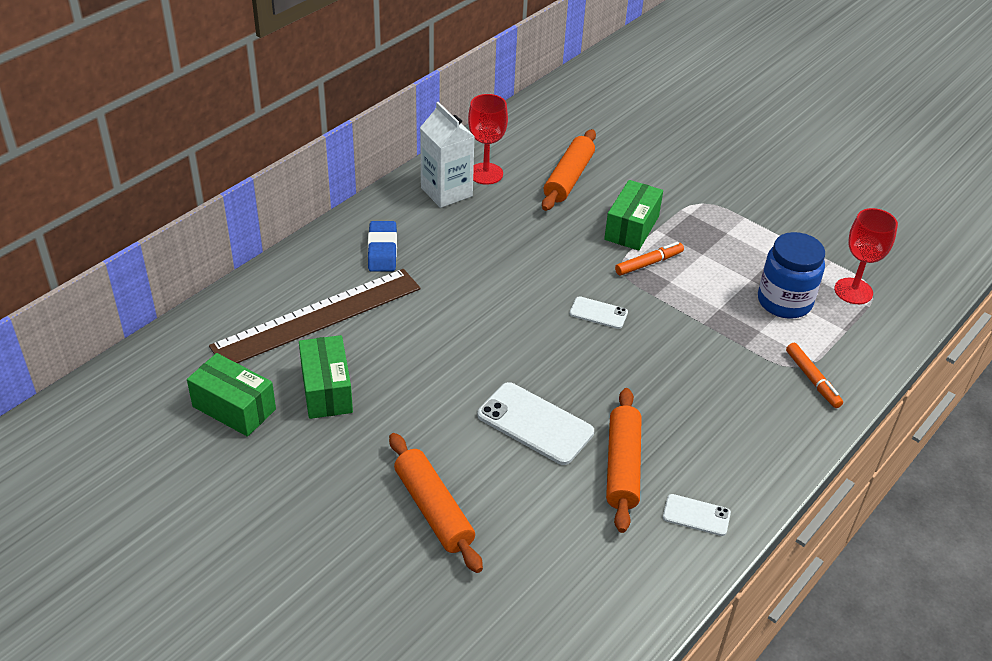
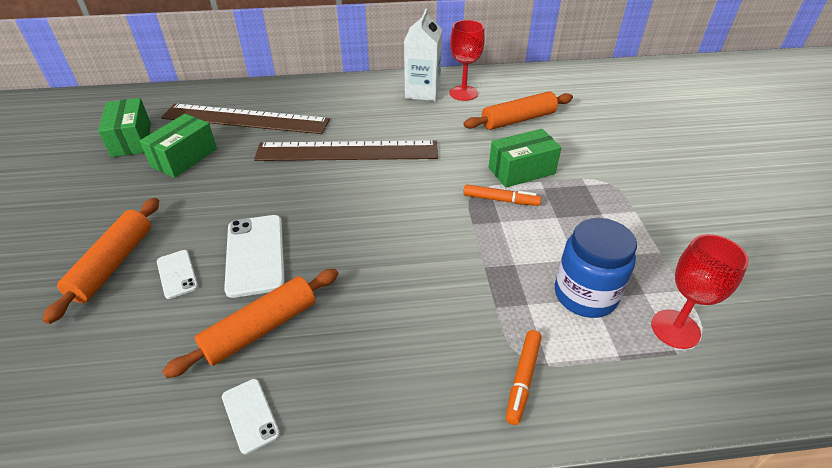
camera: 45 degrees right, 0 degrees up
blue eraser [368,221,397,271] -> none
white phone [570,296,628,329] -> white phone moved to [157,250,198,299]
none -> brown ruler [254,140,438,161]

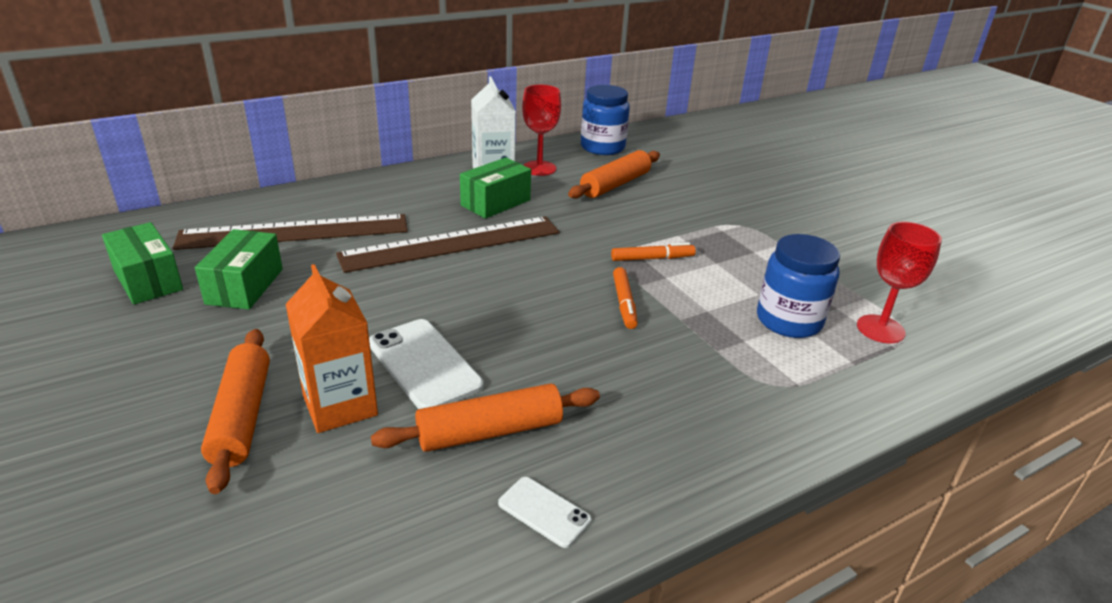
camera: 25 degrees left, 10 degrees down
white phone [157,250,198,299] -> orange carton [285,264,378,433]
orange rolling pin [162,269,338,378] -> orange rolling pin turned 45 degrees clockwise [371,384,600,452]
green box [489,129,562,188] -> green box moved to [460,157,531,219]
orange marker [506,330,542,425] -> orange marker moved to [613,267,638,329]
none -> blue jar [581,85,630,155]

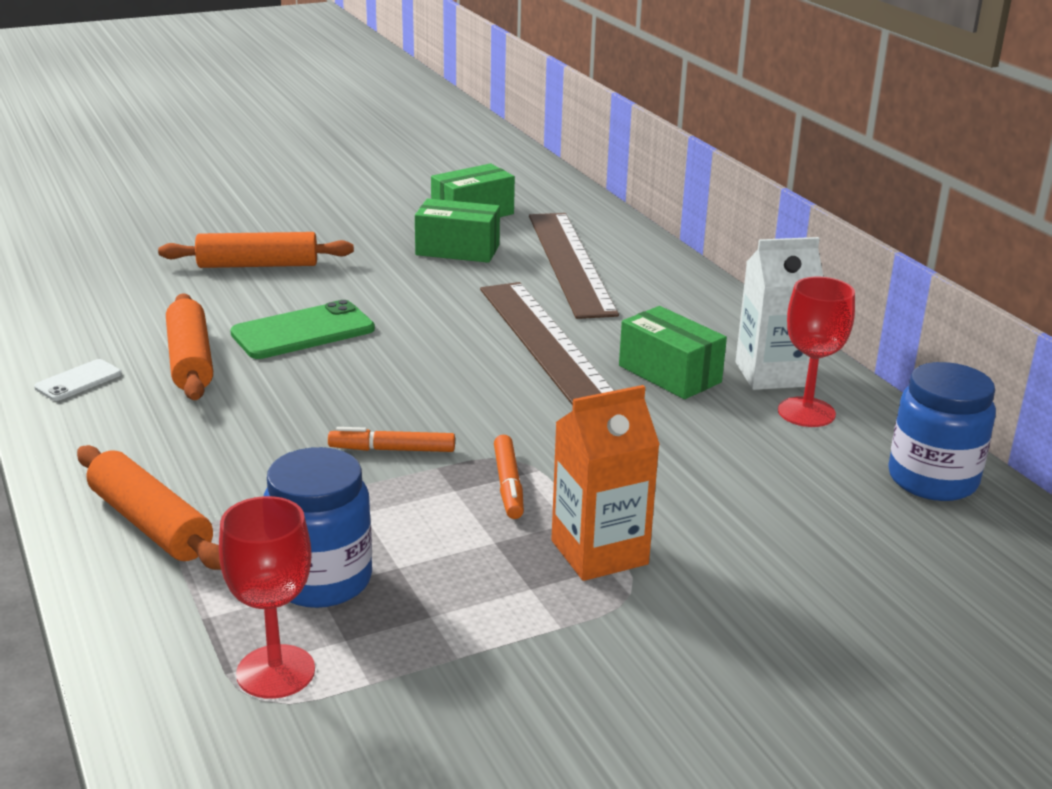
camera: 95 degrees right, 5 degrees down
orange carton [285,264,378,433] -> orange carton moved to [551,385,660,581]
white phone [369,319,483,409] -> green phone [230,300,375,359]
orange rolling pin [568,150,660,198] -> orange rolling pin moved to [77,445,221,570]

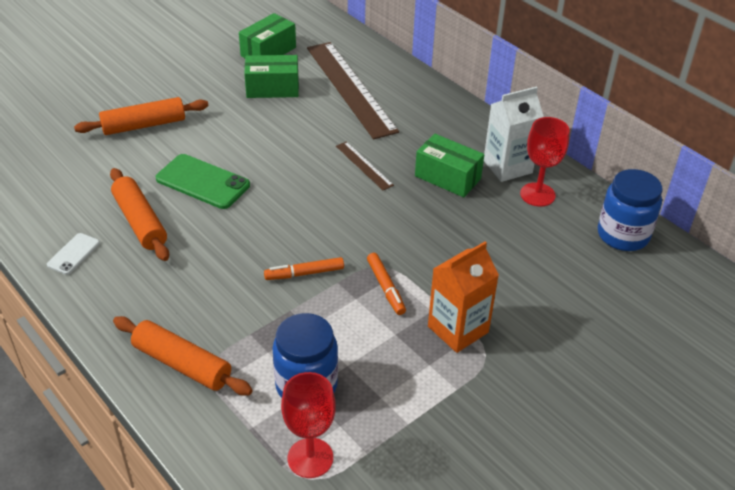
camera: 15 degrees left, 15 degrees up
green phone [230,300,375,359] -> green phone turned 75 degrees clockwise [156,154,250,209]
brown ruler [480,282,614,406] -> brown ruler [336,141,394,190], size x0.45

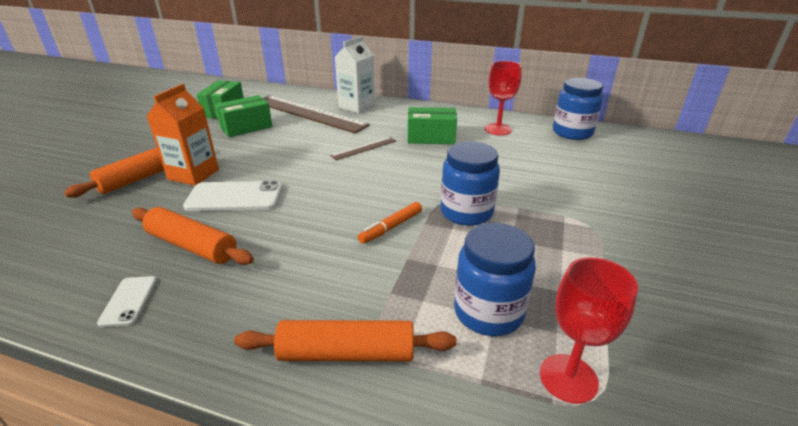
camera: 30 degrees left, 10 degrees down
green phone [156,154,250,209] -> white phone [183,180,283,211]
brown ruler [336,141,394,190] -> brown ruler turned 60 degrees counterclockwise [330,137,396,160]
orange marker [367,253,406,315] -> blue jar [440,141,500,226]
orange carton [428,242,499,353] -> orange carton moved to [146,84,219,186]
white carton [484,86,544,182] -> white carton moved to [335,36,375,114]

